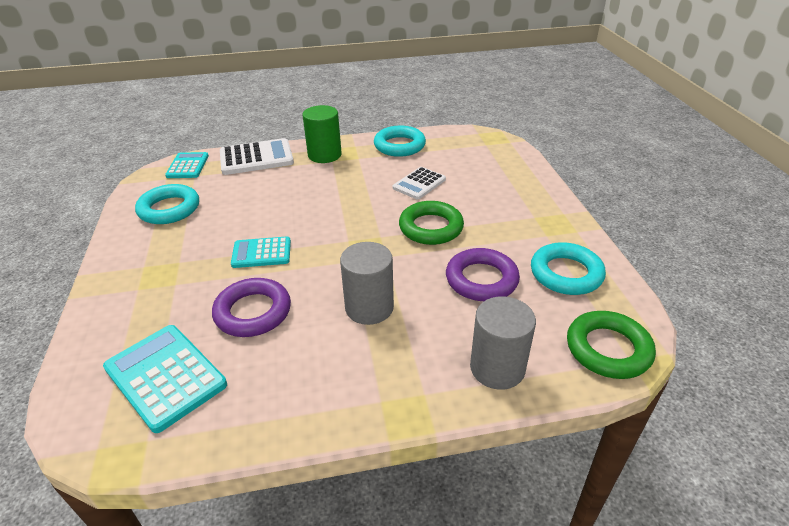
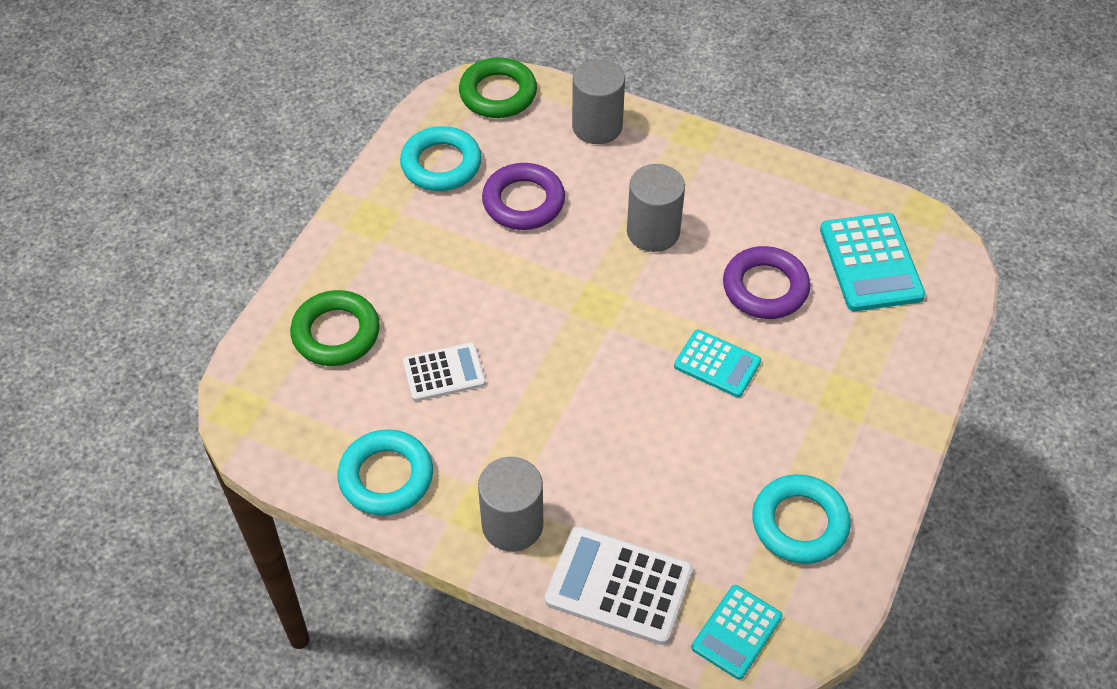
camera: 145 degrees left, 15 degrees up
green cylinder [302,105,342,163] -> grey cylinder [478,457,543,552]
green ring [399,201,464,245] -> green ring moved to [290,290,380,366]

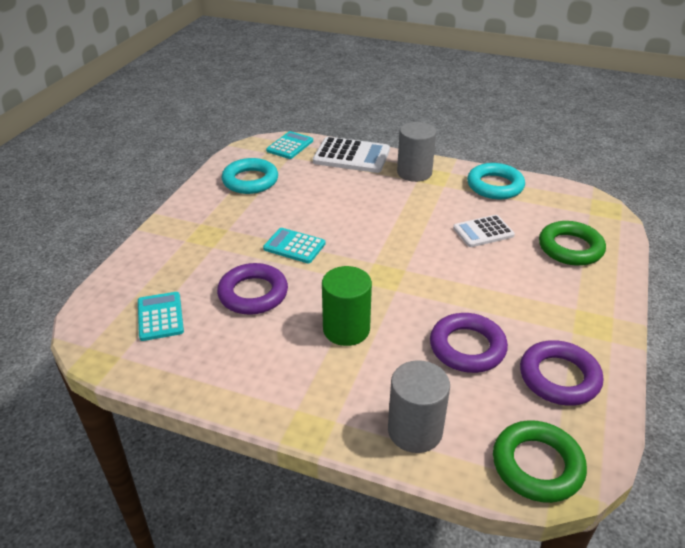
camera: 175 degrees right, 15 degrees down
turquoise ring [400,126,482,191] -> purple ring [520,340,603,406]
grey cylinder [627,164,685,252] -> green cylinder [322,266,372,346]
turquoise calculator [820,213,925,311] -> turquoise calculator [138,292,184,341], size x0.64

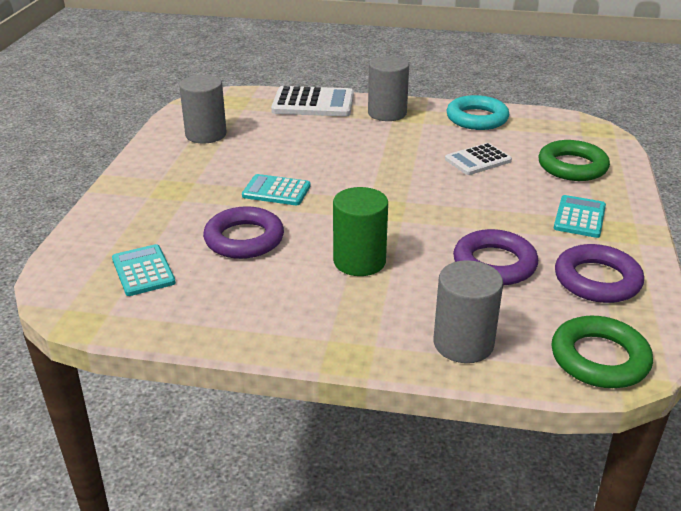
camera: 10 degrees left, 5 degrees down
turquoise ring [222,158,278,194] -> grey cylinder [179,75,227,143]
turquoise calculator [266,131,313,159] -> turquoise calculator moved to [554,195,606,238]

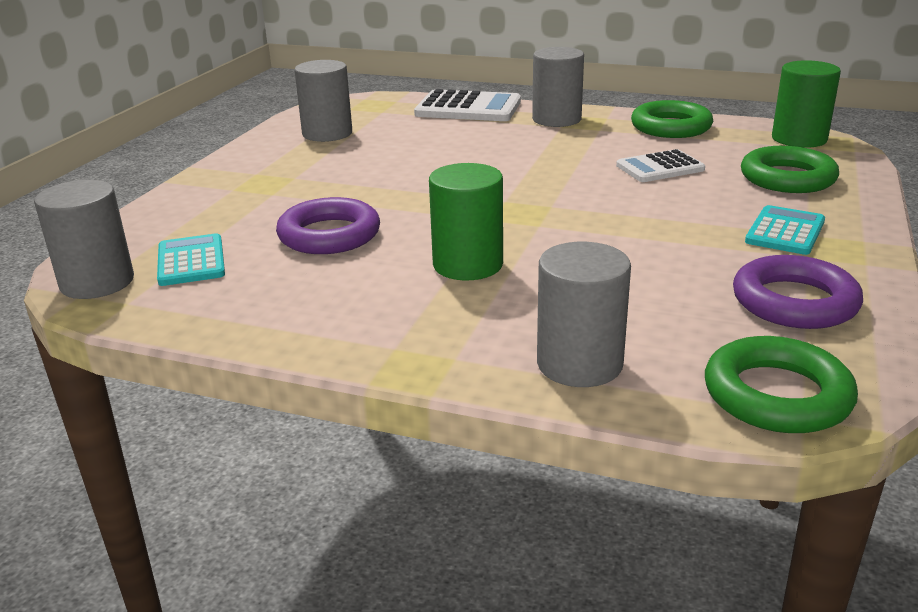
camera: 10 degrees right, 5 degrees down
turquoise calculator [242,174,311,205] -> none
turquoise ring [446,95,509,130] -> green ring [631,100,713,138]
purple ring [453,229,538,285] -> none
none -> grey cylinder [34,180,134,299]
none -> green cylinder [772,60,841,148]

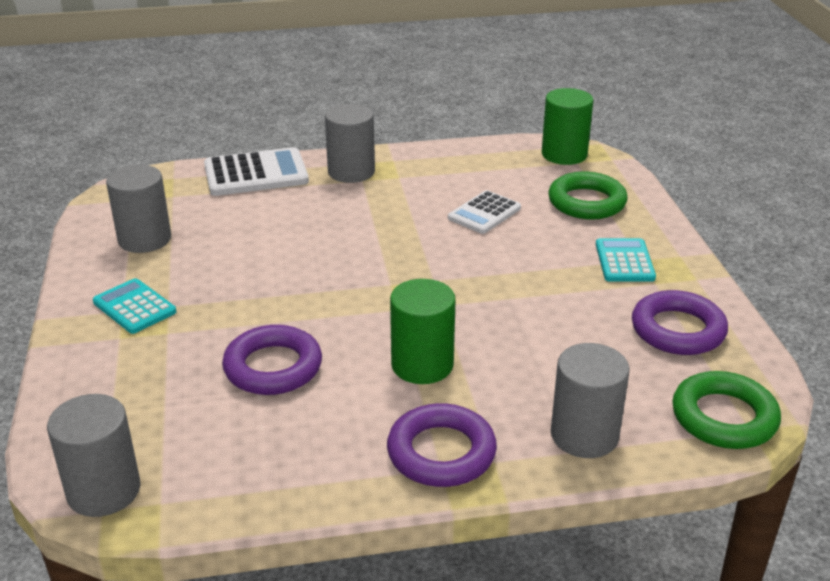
camera: 30 degrees left, 5 degrees up
turquoise calculator [157,233,225,286] -> turquoise calculator moved to [93,278,177,334]
green ring [631,100,713,138] -> none
none -> purple ring [387,403,497,487]

